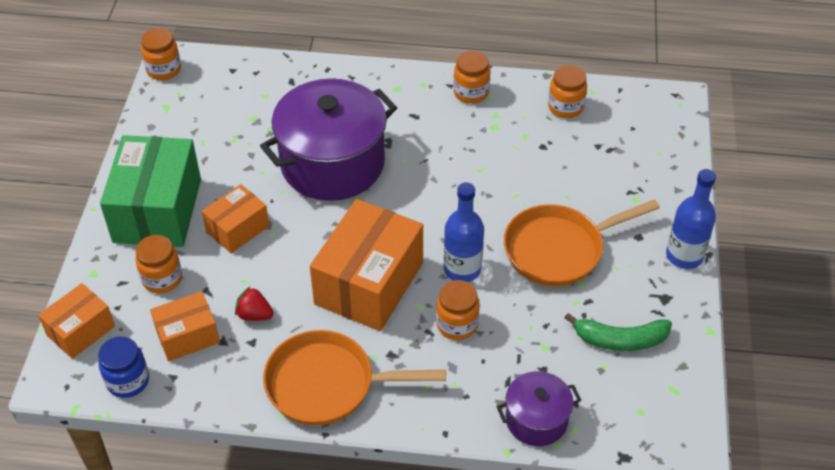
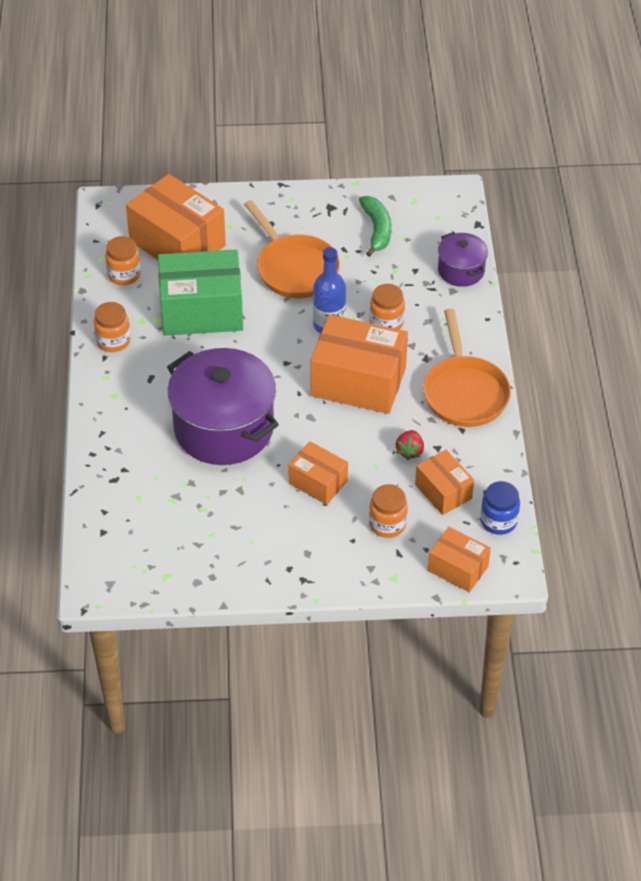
camera: 100 degrees left, 0 degrees up
green box [100,135,201,247] -> green box moved to [158,249,243,336]
orange jar [141,28,181,80] -> none
blue bottle [666,169,716,269] -> none
none -> orange box [126,174,226,260]

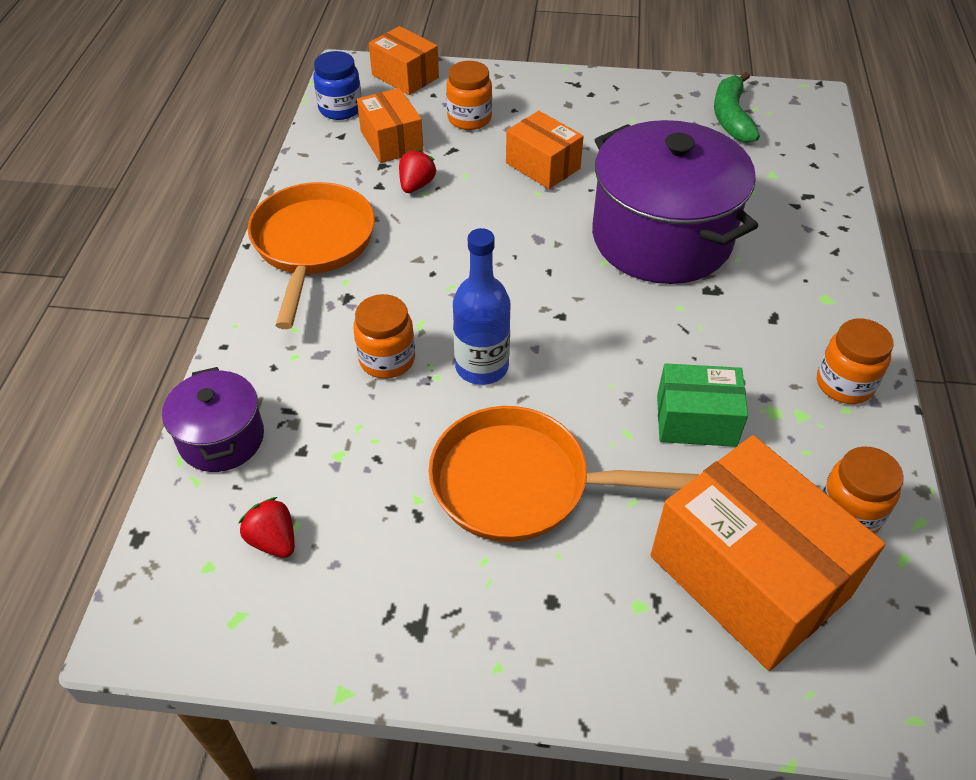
camera: 170 degrees left, 0 degrees up
green box [158,249,243,336] -> green box [657,363,748,447], size x0.55
orange pan [244,200,340,298] -> orange pan turned 60 degrees counterclockwise [429,406,699,542]
orange box [310,314,408,414] -> none
green banana [359,196,391,257] -> green banana moved to [714,72,760,143]
none -> red strawberry [239,497,295,558]

